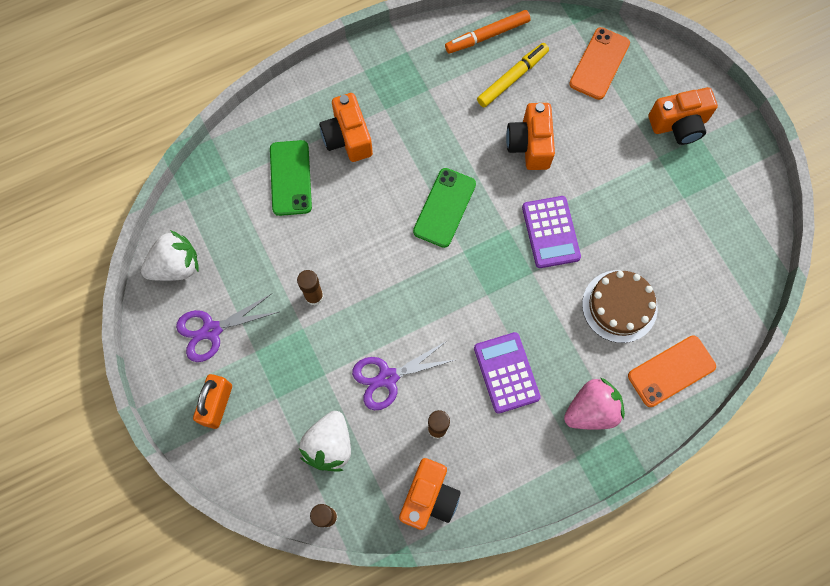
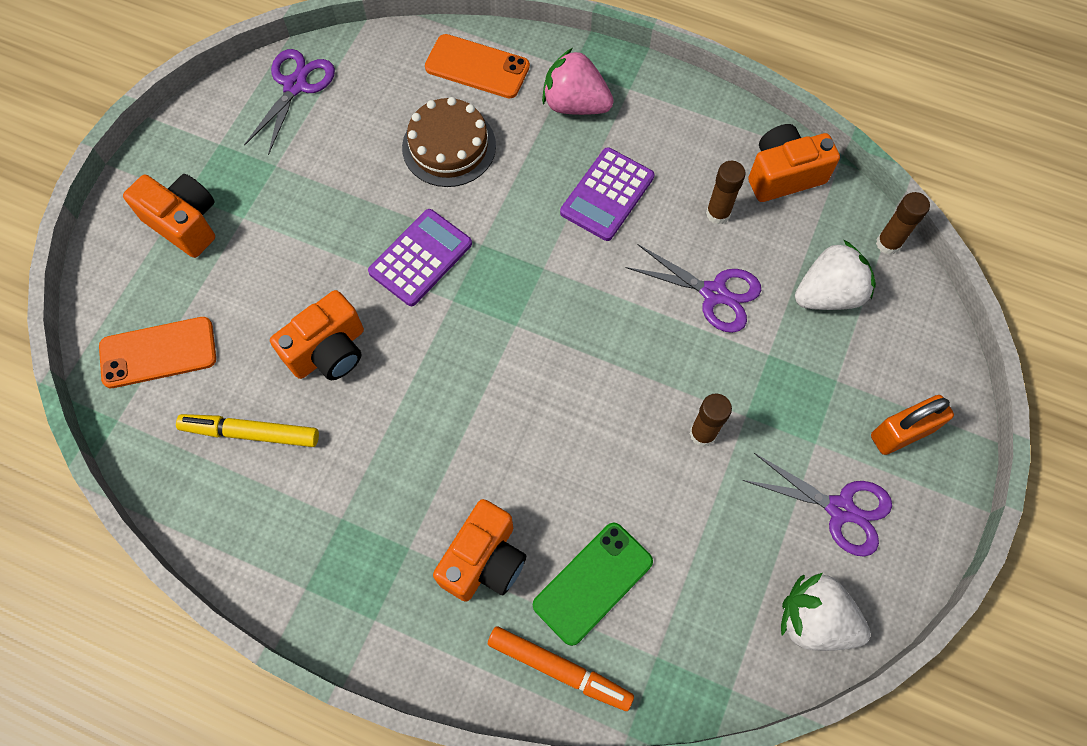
camera: 130 degrees left, 5 degrees down
green phone [413,168,476,248] -> none
orange marker [445,10,530,53] -> orange marker moved to [488,626,634,711]
none -> purple scissors [244,49,335,155]

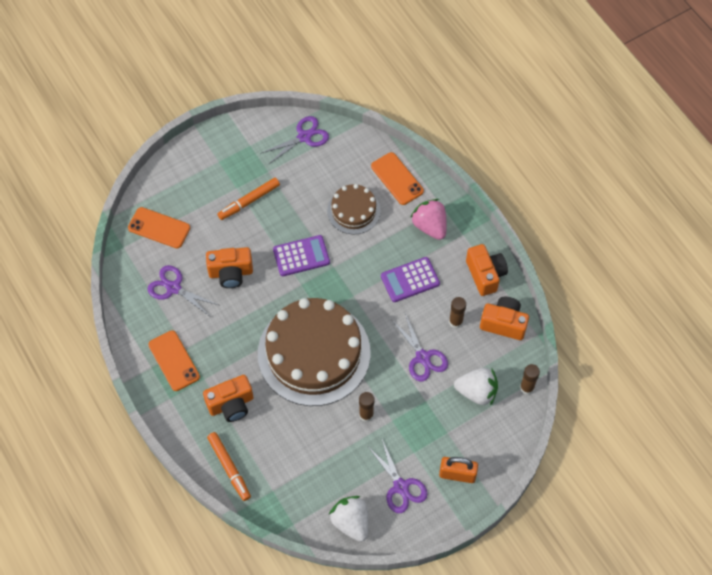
camera: 35 degrees right, 5 degrees down
orange camera [123,174,215,258] -> orange camera moved to [466,244,508,296]
yellow marker [176,414,319,447] -> purple scissors [148,265,219,317]
green phone [533,523,653,646] -> none
none -> orange phone [148,330,200,391]
none -> orange marker [217,178,280,220]
none -> brown cake [258,298,371,406]

